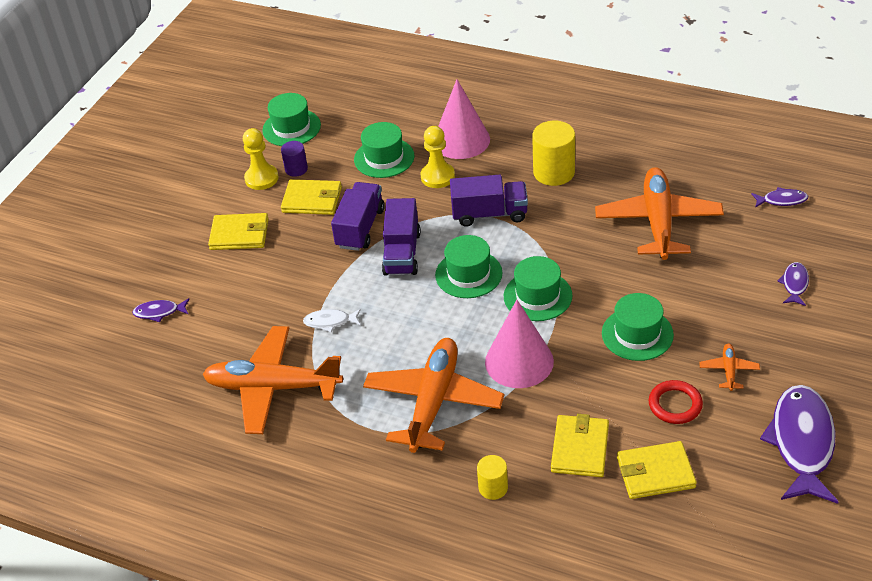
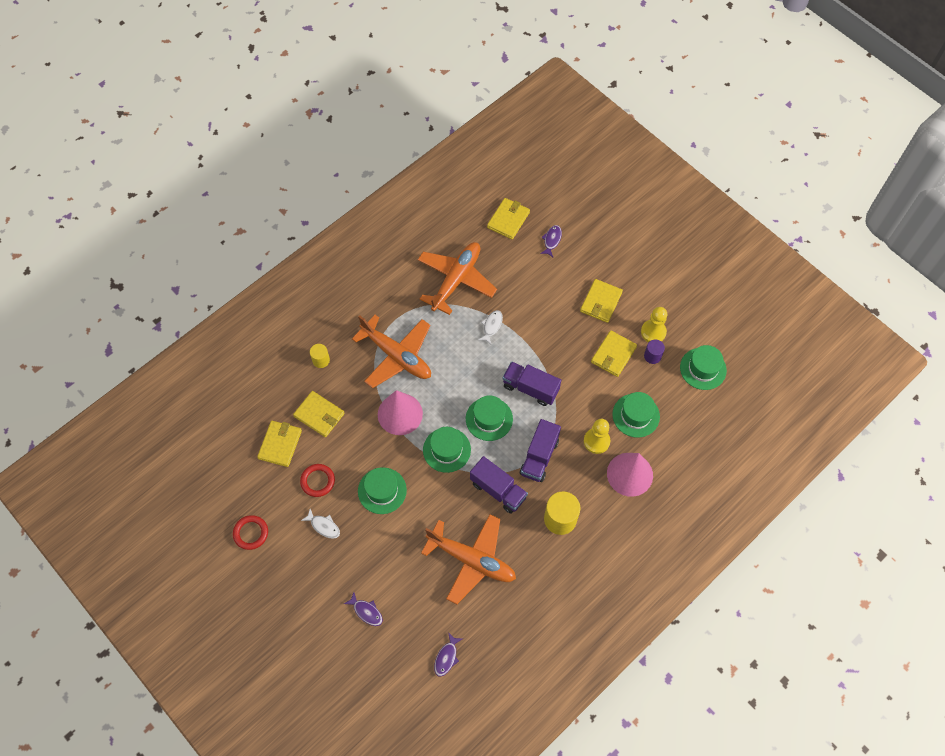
camera: 110 degrees right, 20 degrees up
purple truck [331,182,385,251] -> purple truck moved to [470,456,528,514]
orange plane [699,343,760,391] -> white fish [301,509,340,539]
purple fish [760,385,839,504] -> red ring [233,515,268,550]
none -> yellow wallet [487,198,530,240]

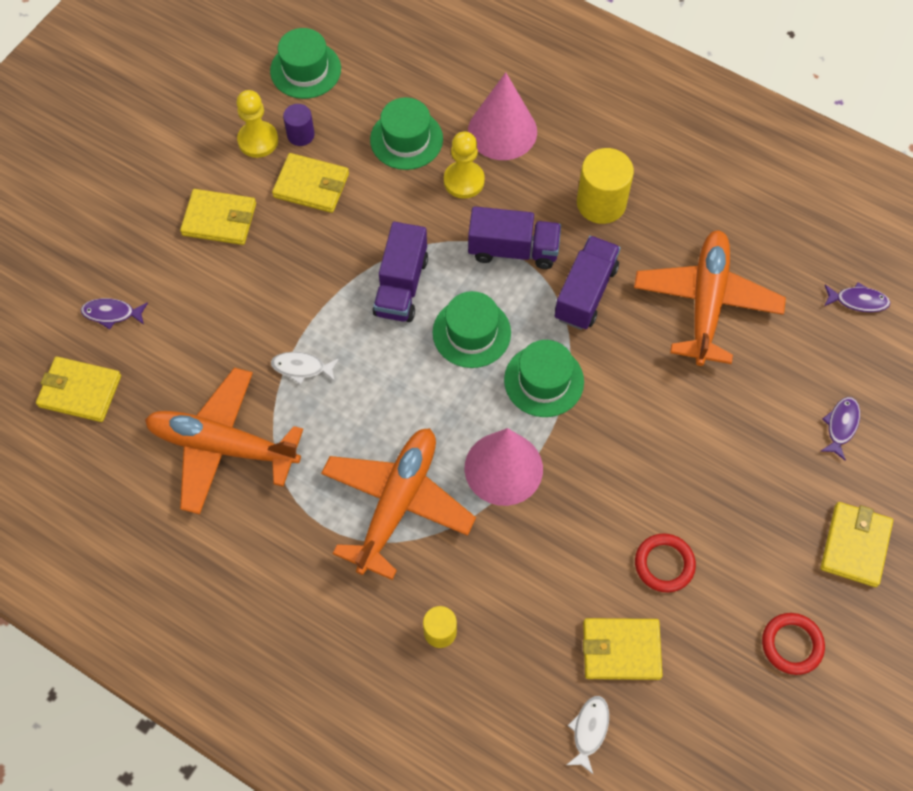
camera: 105 degrees left, 0 degrees up
yellow wallet [293,391,345,437] -> yellow wallet moved to [820,502,893,587]
white fish [301,509,340,539] -> white fish moved to [567,696,609,774]
green hat [358,467,407,514] -> none

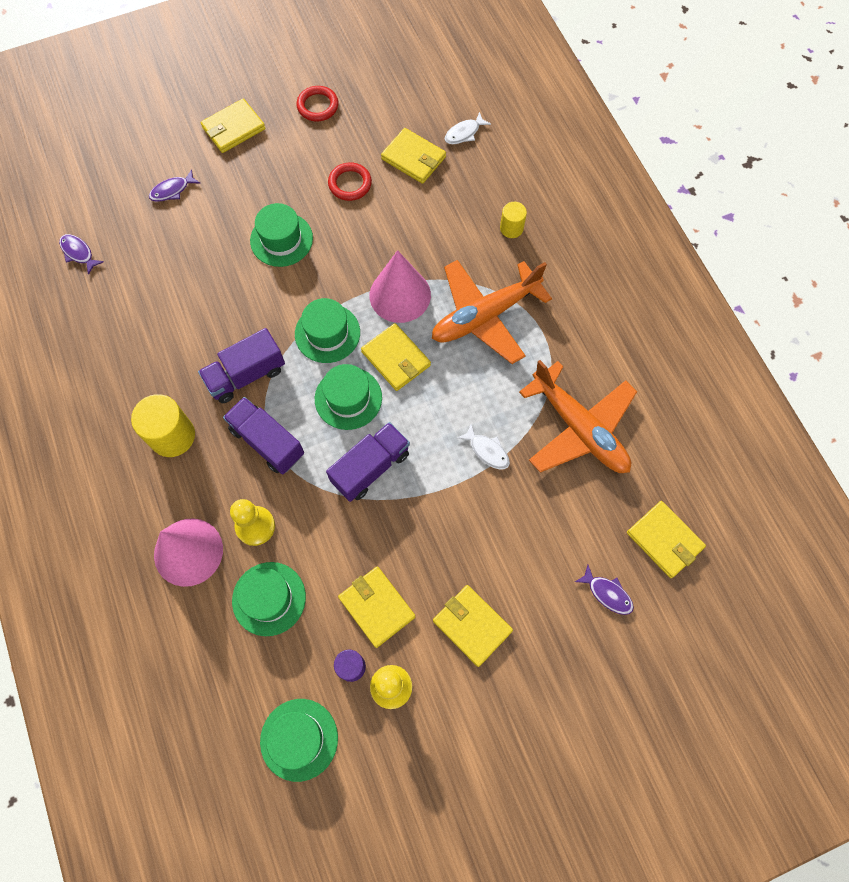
camera: 145 degrees left, 5 degrees up
orange plane [634,230,786,366] -> none
none -> green hat [250,203,313,267]
none -> yellow wallet [361,323,431,391]

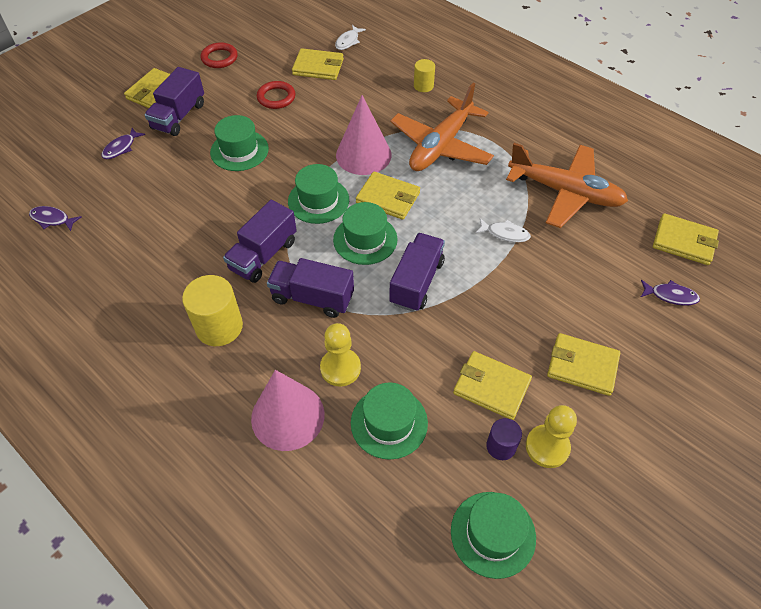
camera: 25 degrees left, 15 degrees down
none -> purple truck [144,67,204,136]

